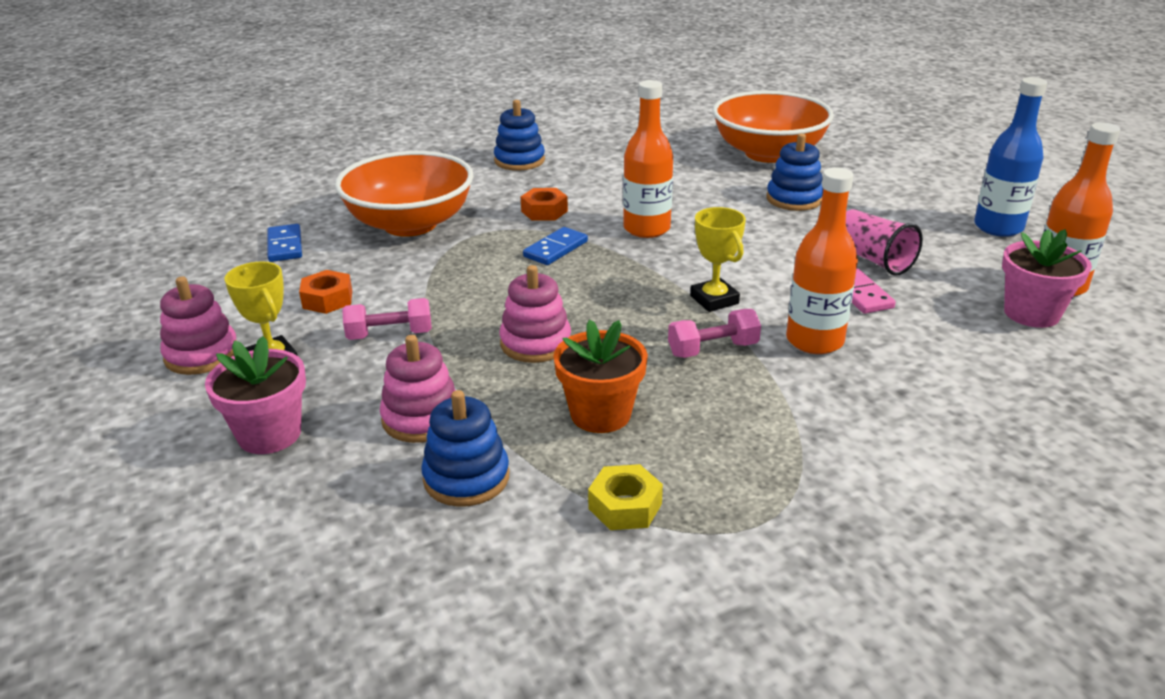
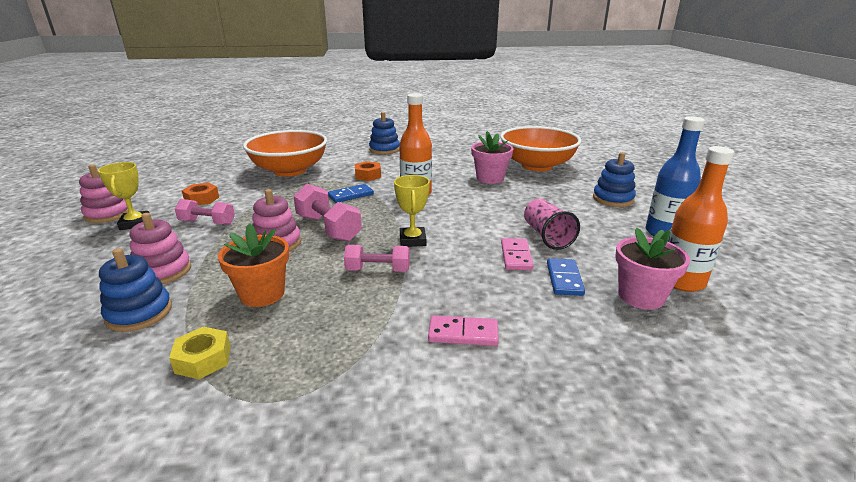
camera: 20 degrees right, 5 degrees down
pink flower pot [205,336,306,454] -> pink flower pot moved to [471,131,513,184]
blue domino [267,224,302,262] -> blue domino moved to [547,258,585,296]
blue stacking toy [766,133,823,211] -> blue stacking toy moved to [593,152,636,207]
orange bottle [786,167,858,354] -> none
none -> pink dumbbell [293,184,362,242]
none -> pink domino [428,315,499,346]

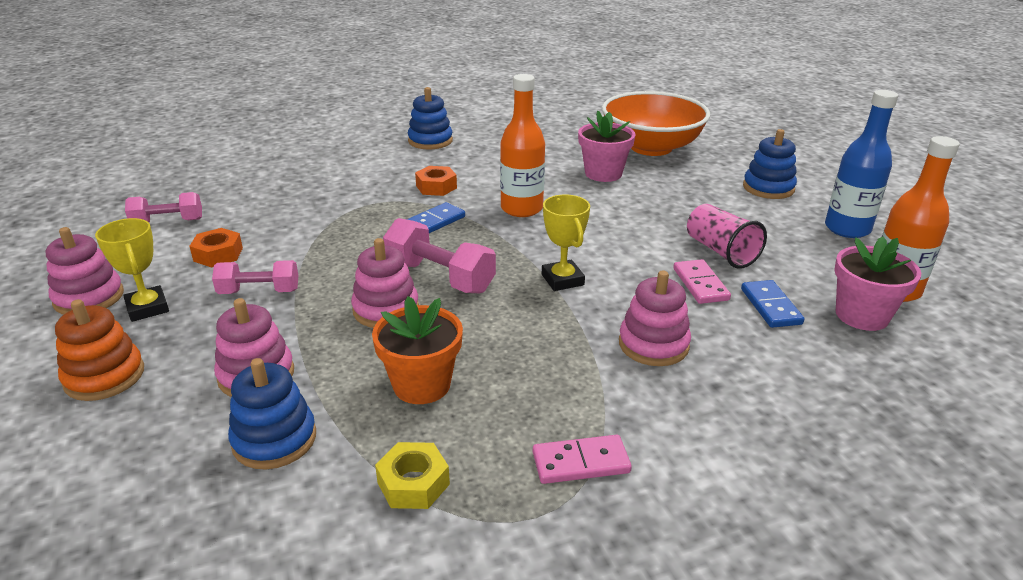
camera: 15 degrees left, 5 degrees up
orange bowl [243,130,327,177] -> none
pink dumbbell [344,245,410,272] -> pink dumbbell moved to [125,192,202,222]
pink domino [428,315,499,346] -> pink domino moved to [533,435,632,484]
none -> orange stacking toy [55,299,144,401]
none -> pink stacking toy [619,271,691,366]

